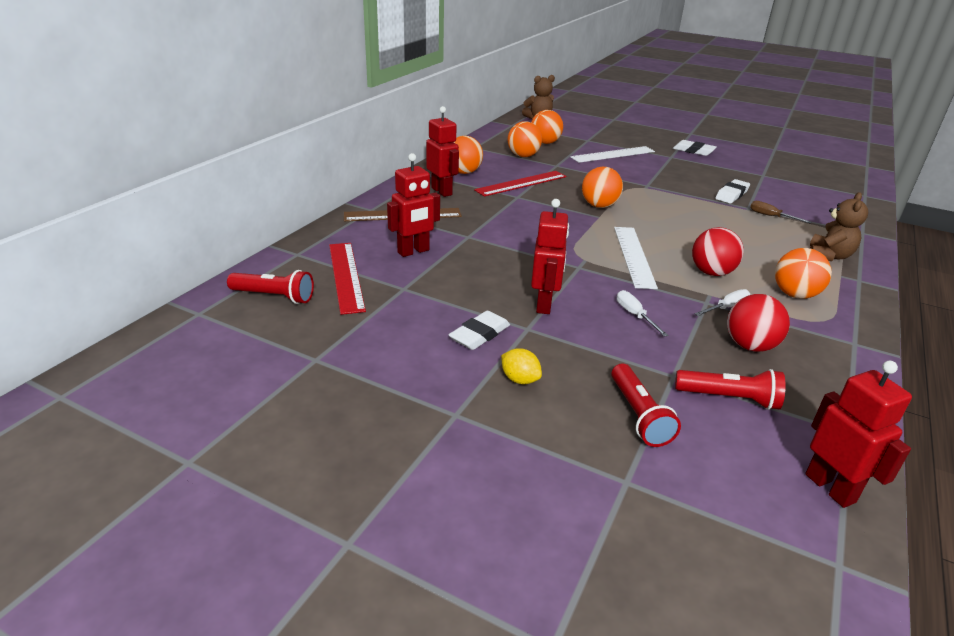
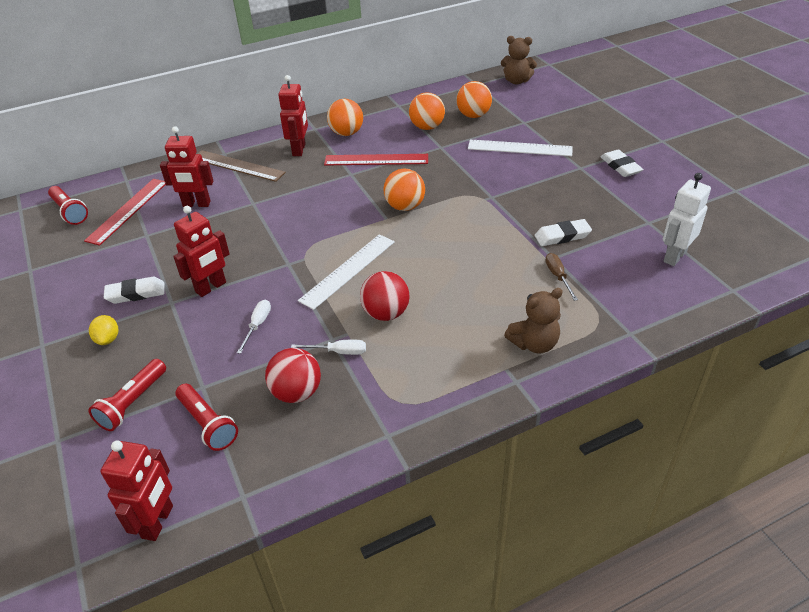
camera: 40 degrees right, 10 degrees up
orange ball [775,248,832,299] -> none
none -> white robot [663,173,711,266]

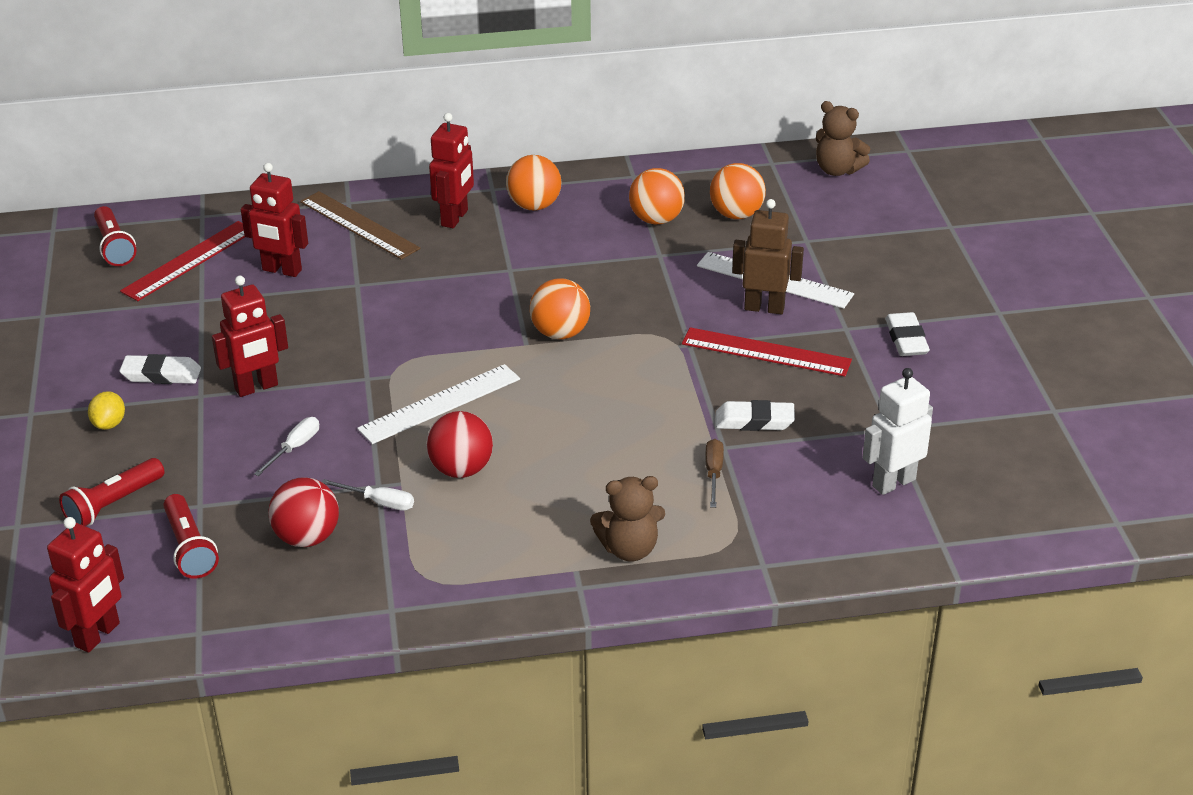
camera: 15 degrees right, 5 degrees down
red ruler [324,154,428,166] -> red ruler moved to [682,327,852,377]
none -> brown robot [732,199,804,314]

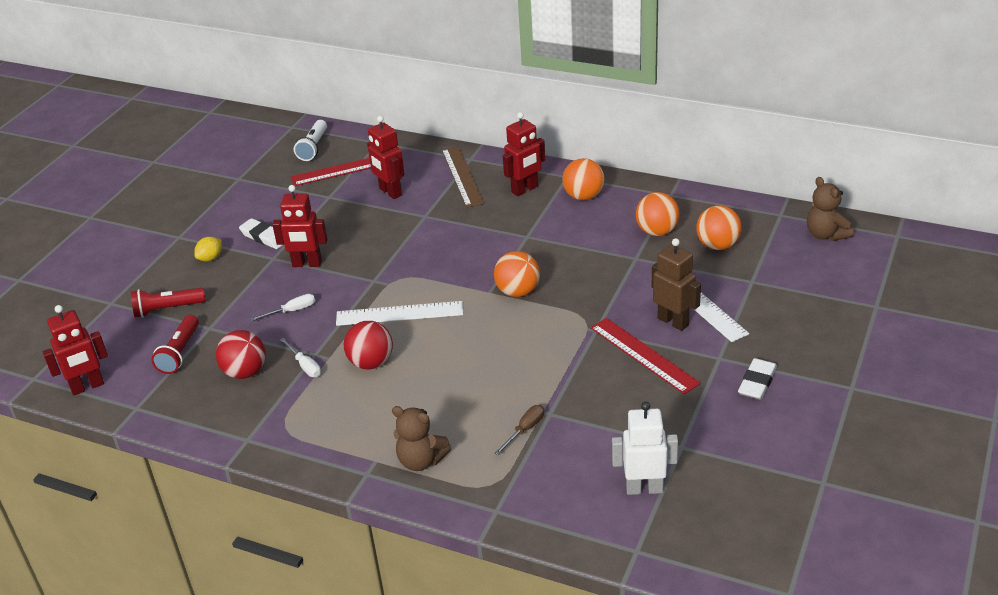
camera: 35 degrees right, 0 degrees up
red flashlight [94,206,137,266] -> white flashlight [294,120,327,161]
white eraser [716,400,795,431] -> none

